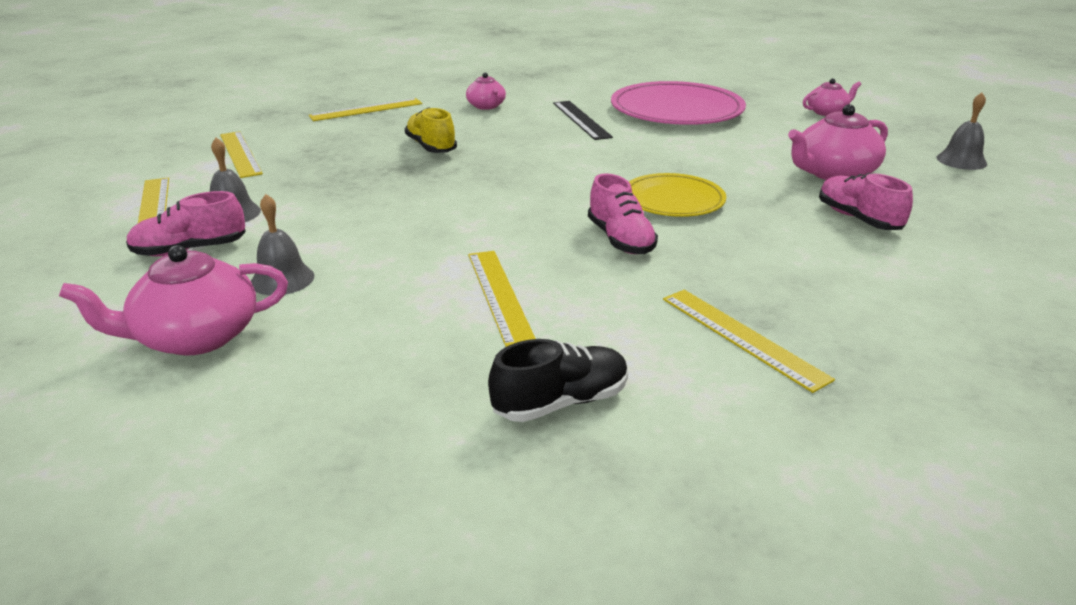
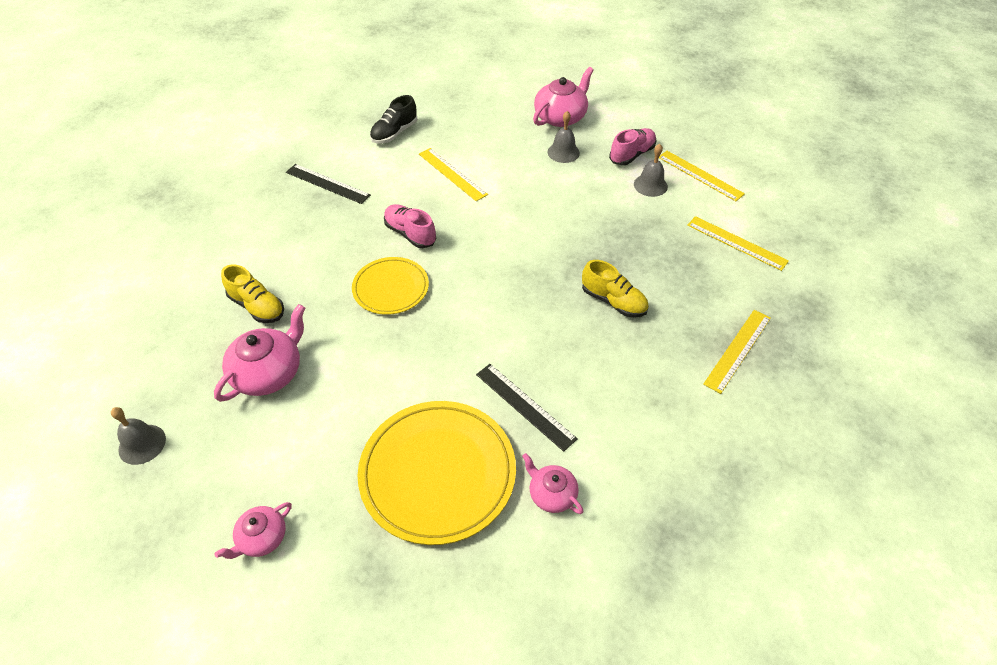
camera: 155 degrees right, 20 degrees up
pink teapot [466,73,506,110] -> pink teapot moved to [522,453,584,514]
pink plate [611,81,746,125] -> yellow plate [358,401,516,545]
yellow ruler [663,290,835,393] -> black ruler [286,164,371,204]
pink shoe [819,173,913,230] -> yellow shoe [221,264,284,323]

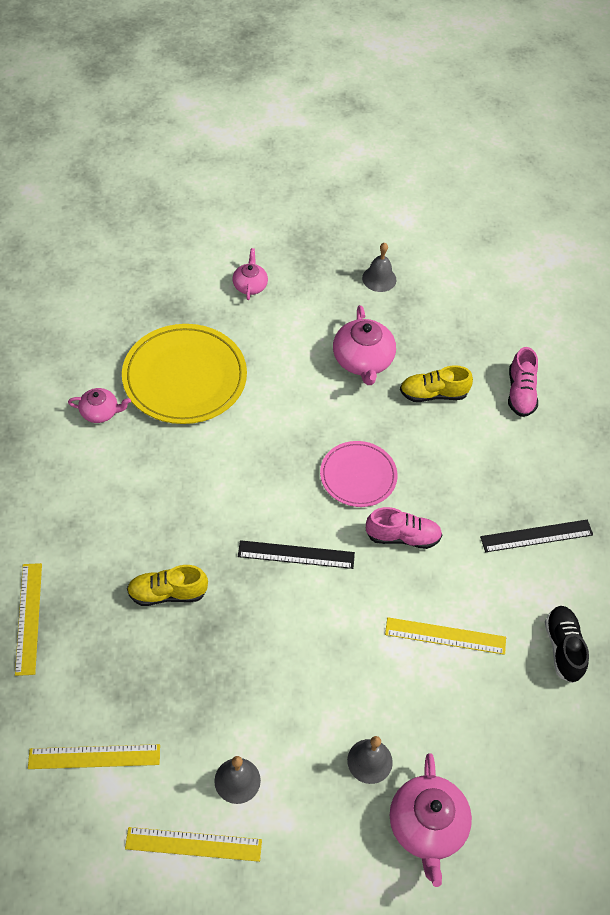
camera: 135 degrees right, 5 degrees up
yellow plate [352,257,429,315] -> pink plate [320,441,398,507]
black ruler [476,364,578,452] -> black ruler moved to [238,540,355,569]
pink shoe [609,128,656,165] -> pink shoe moved to [508,347,538,417]

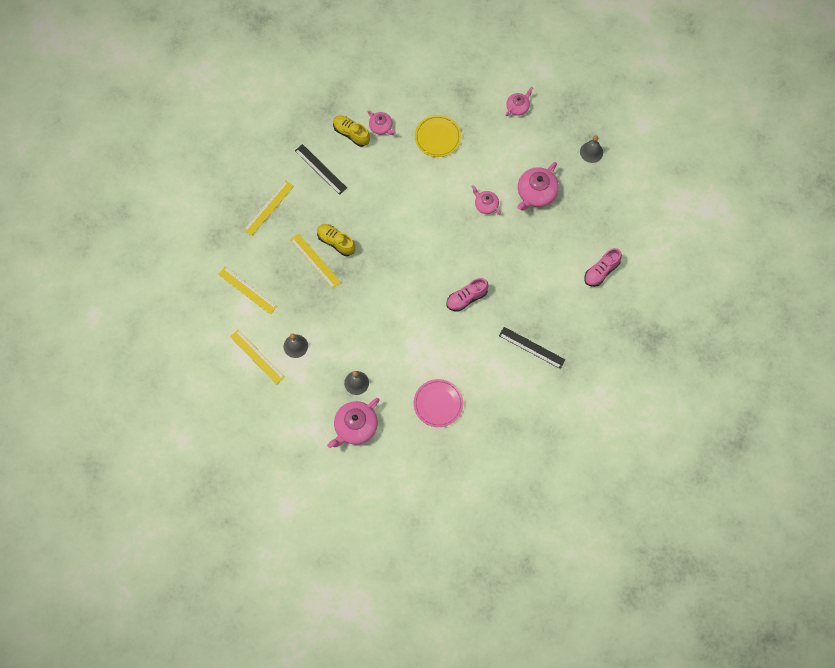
camera: 45 degrees right, 15 degrees up
yellow plate [122,324,247,424] -> yellow plate [415,115,461,157], size x0.59
black ruler [238,540,355,569] -> black ruler moved to [295,144,347,195]
pink plate [320,441,398,507] -> pink plate moved to [414,379,463,427]
pink shoe [366,507,442,549] -> pink shoe turned 105 degrees clockwise [446,278,489,312]
yellow ruler [385,617,506,655] -> yellow ruler moved to [290,234,341,289]
yellow shoe [400,365,473,402] -> yellow shoe moved to [333,115,370,147]
black shoe [545,606,589,683] -> none
none -> pink teapot [472,185,501,215]

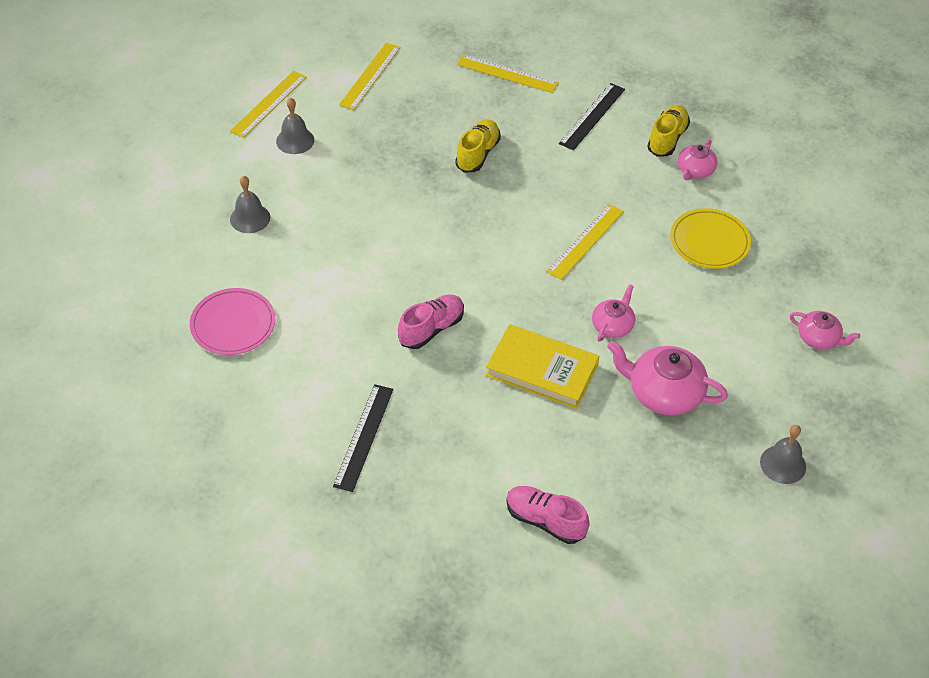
camera: 75 degrees right, 20 degrees down
yellow ruler [290,234,341,289] -> yellow ruler moved to [546,204,624,280]
pink teapot [327,398,379,448] -> none
pink shoe [446,278,489,312] -> pink shoe turned 90 degrees clockwise [398,295,464,349]
none -> yellow book [486,324,599,409]

